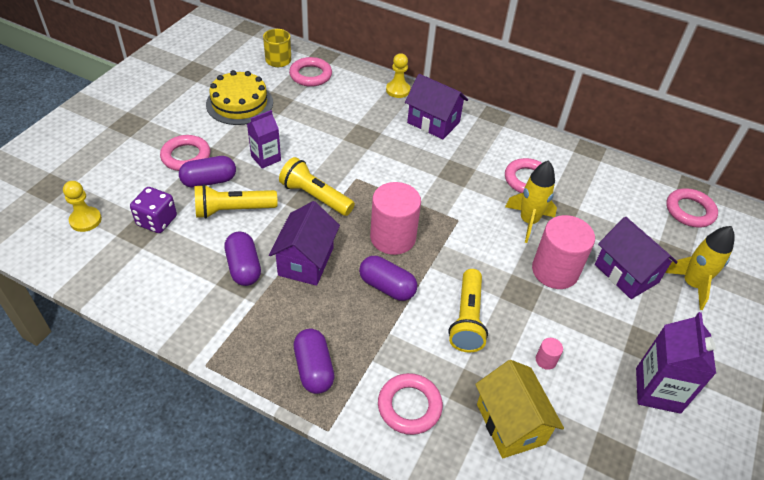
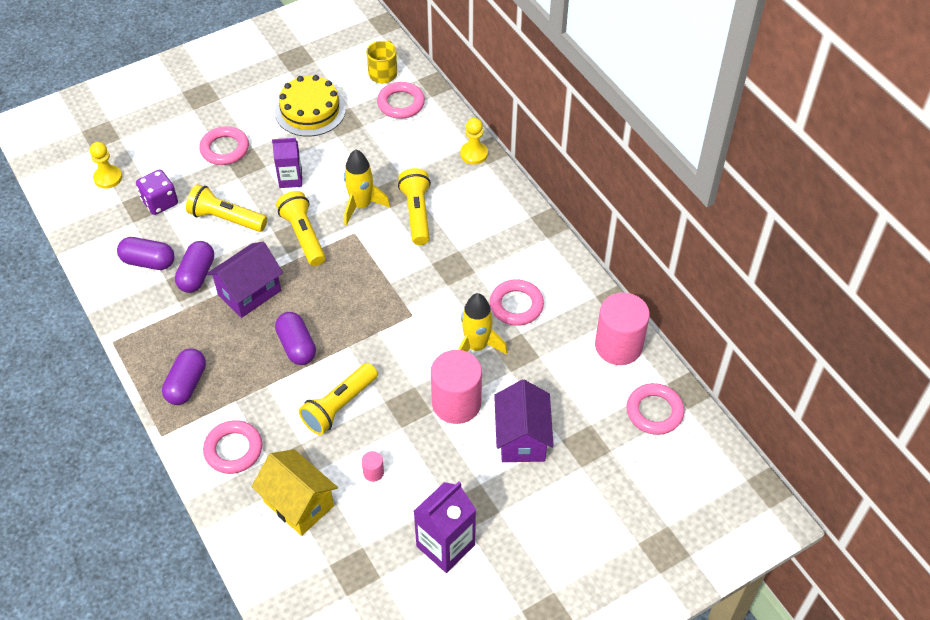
camera: 35 degrees right, 5 degrees up
purple capsule [179,156,236,188] -> purple capsule moved to [117,237,175,270]
pink cylinder [370,182,421,255] -> pink cylinder moved to [595,293,650,365]
purple house [405,74,468,139] -> none
yellow house [475,360,564,458] -> yellow house turned 60 degrees counterclockwise [252,449,338,536]
yellow rocket [665,226,735,310] -> yellow rocket moved to [344,149,390,225]
none -> yellow flashlight [398,168,431,245]

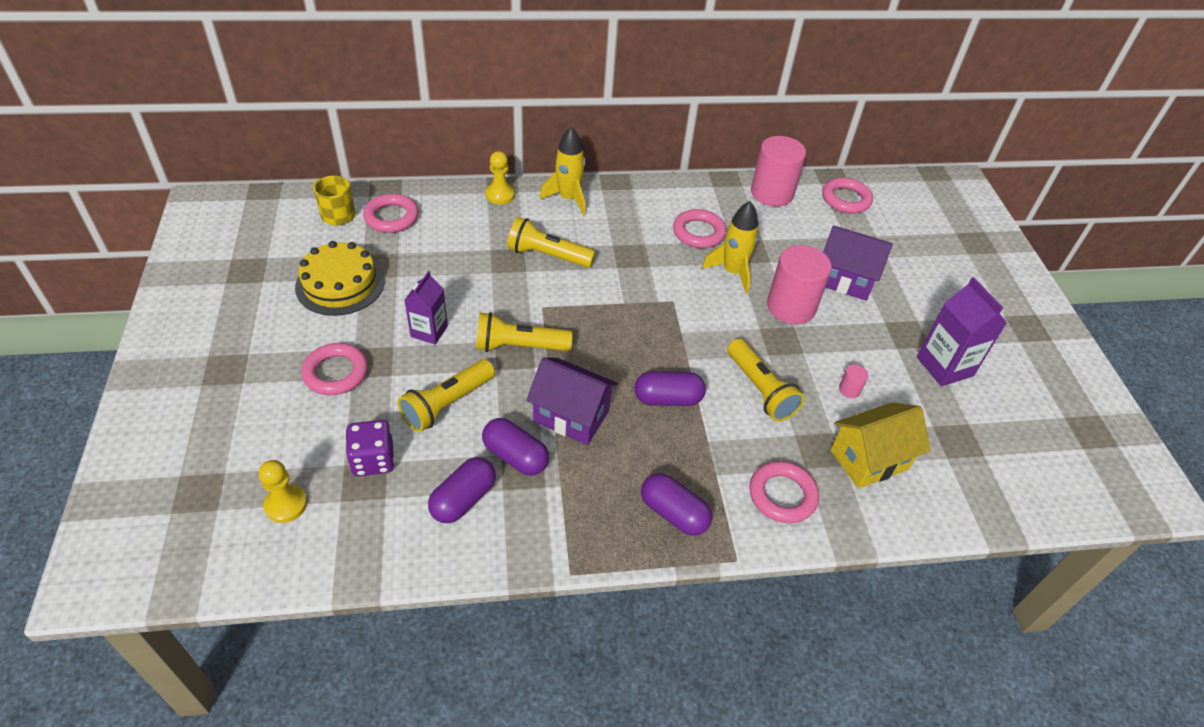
camera: 70 degrees left, 5 degrees down
purple house [207,242,283,318] -> purple house turned 45 degrees counterclockwise [526,357,618,445]
yellow rocket [344,149,390,225] -> yellow rocket moved to [540,127,586,215]

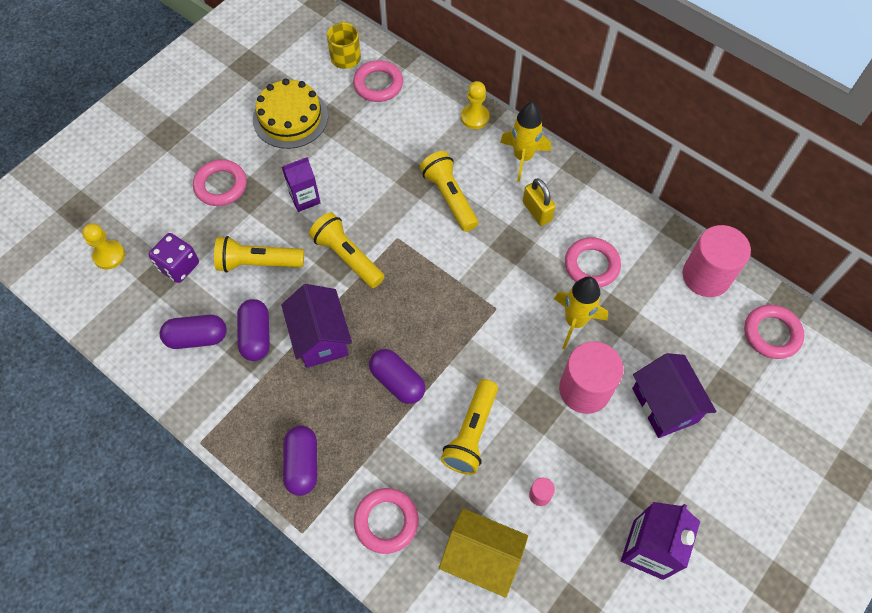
camera: 50 degrees right, 15 degrees up
none -> yellow padlock [523,178,556,226]

